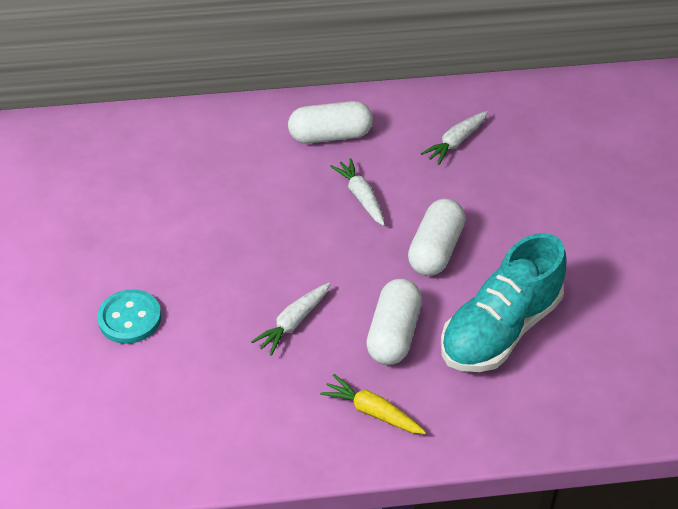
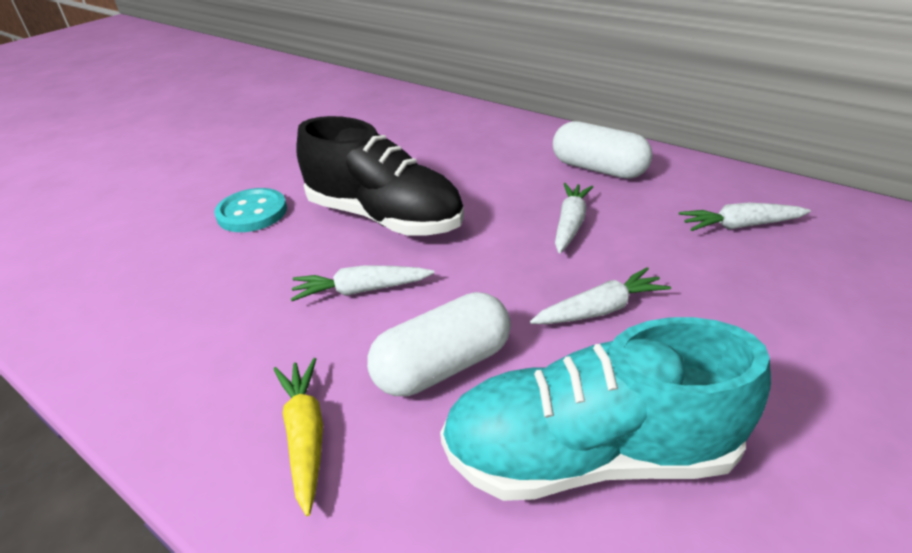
camera: 45 degrees right, 10 degrees down
white capsule [408,199,465,276] -> white carrot [530,267,671,324]
none -> black shoe [296,116,464,236]

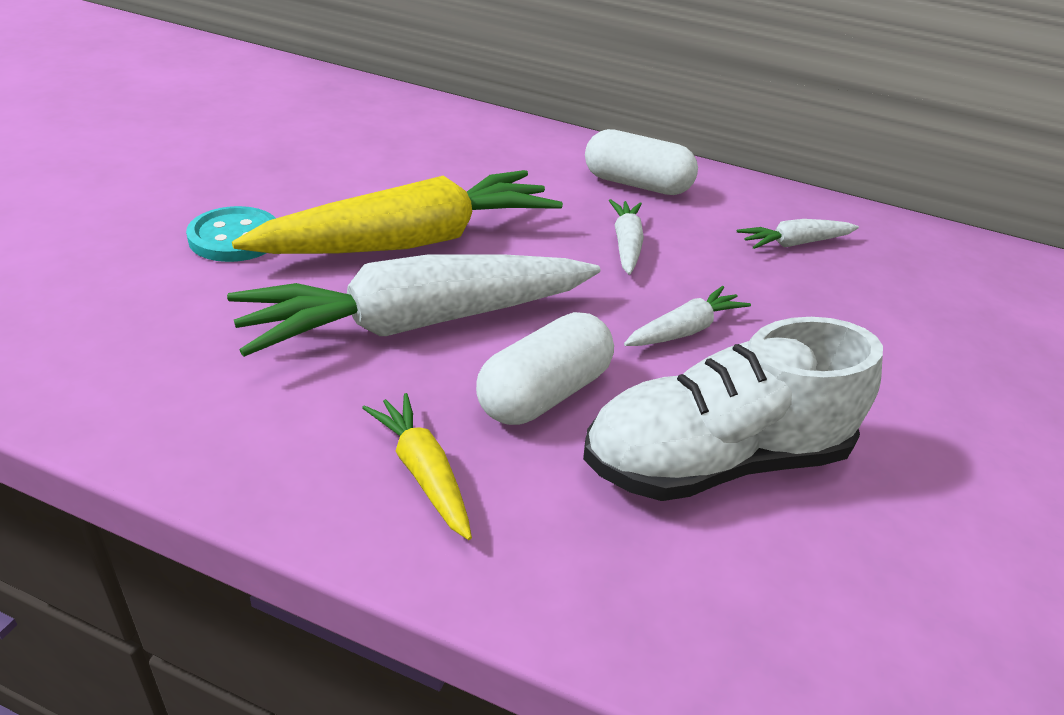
camera: 20 degrees left, 0 degrees up
white carrot [291,265,435,301] -> white carrot [227,254,600,357], size x2.23
black shoe [296,116,464,236] -> yellow carrot [232,170,563,254]
turquoise shoe [440,317,771,501] -> white shoe [583,317,883,501]

